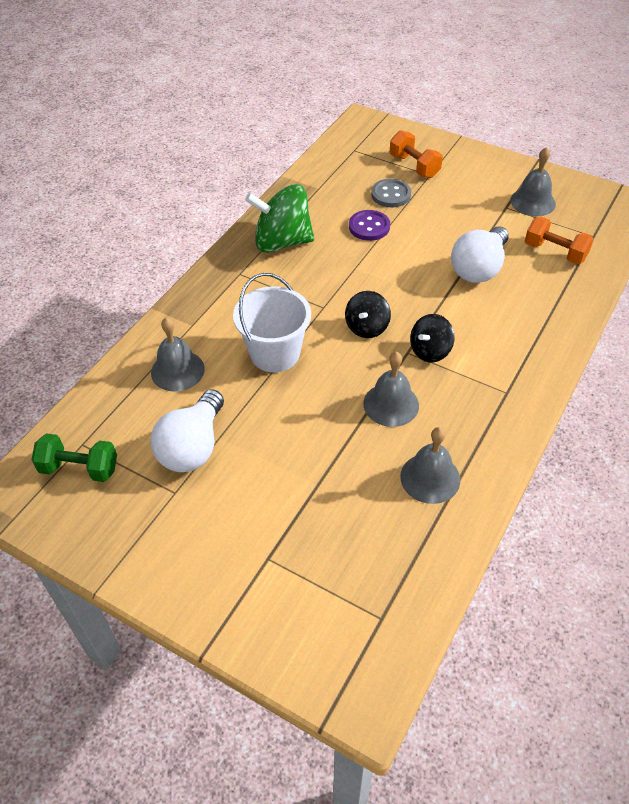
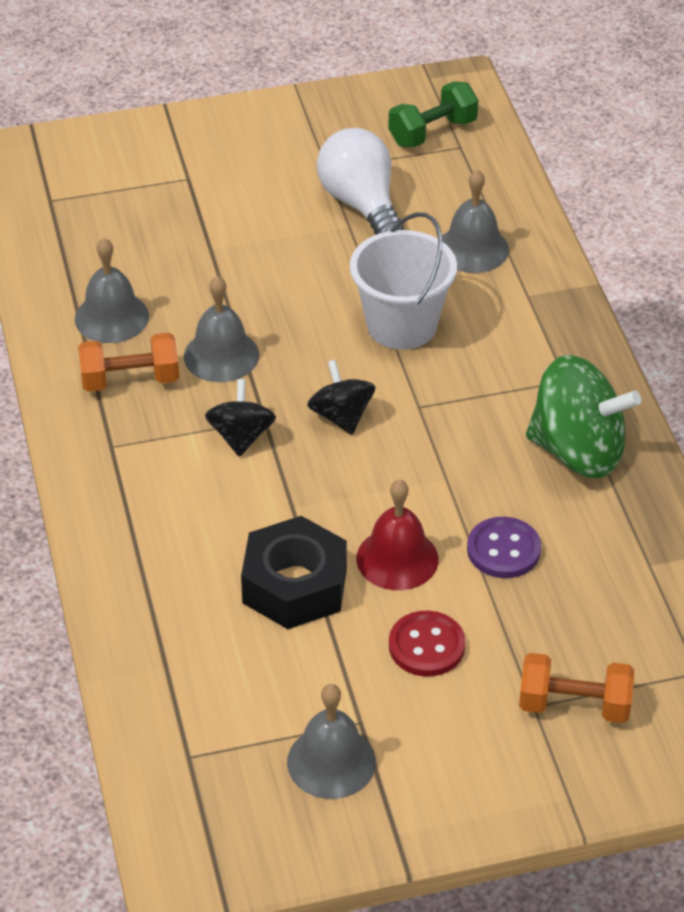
camera: 135 degrees right, 5 degrees down
green spinning top [245,184,314,253] -> green spinning top turned 60 degrees clockwise [526,355,641,478]
grey button [371,179,411,207] -> none
white light bulb [451,226,509,283] -> black nut [241,516,347,629]
orange dumbbell [525,217,594,264] -> orange dumbbell moved to [78,333,179,392]
none -> red bell [356,480,439,590]
none -> red button [389,611,466,677]

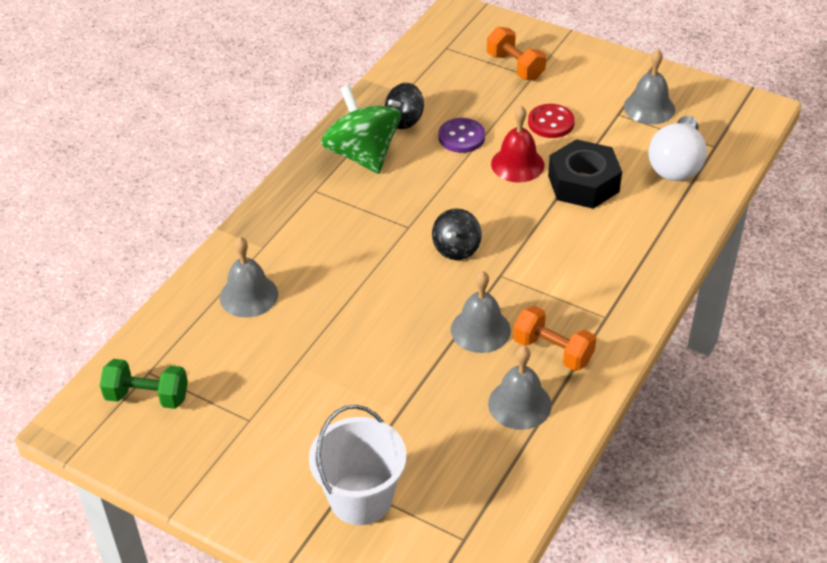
camera: 135 degrees left, 0 degrees up
black spinning top [205,379,276,457] -> black spinning top moved to [385,83,424,129]
white light bulb [317,128,404,235] -> white light bulb moved to [648,116,707,181]
white bucket [350,212,457,350] -> white bucket moved to [309,405,407,525]

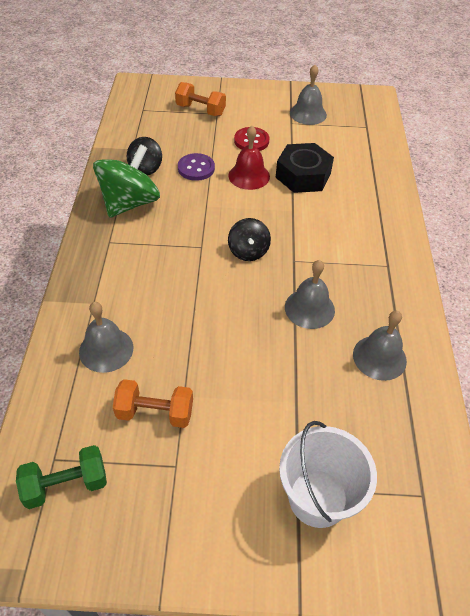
camera: 30 degrees left, 5 degrees up
green spinning top [321,85,401,174] -> green spinning top turned 90 degrees clockwise [93,144,160,218]
orange dumbbell [513,306,596,371] -> orange dumbbell moved to [113,379,193,428]
white light bulb [648,116,707,181] -> none

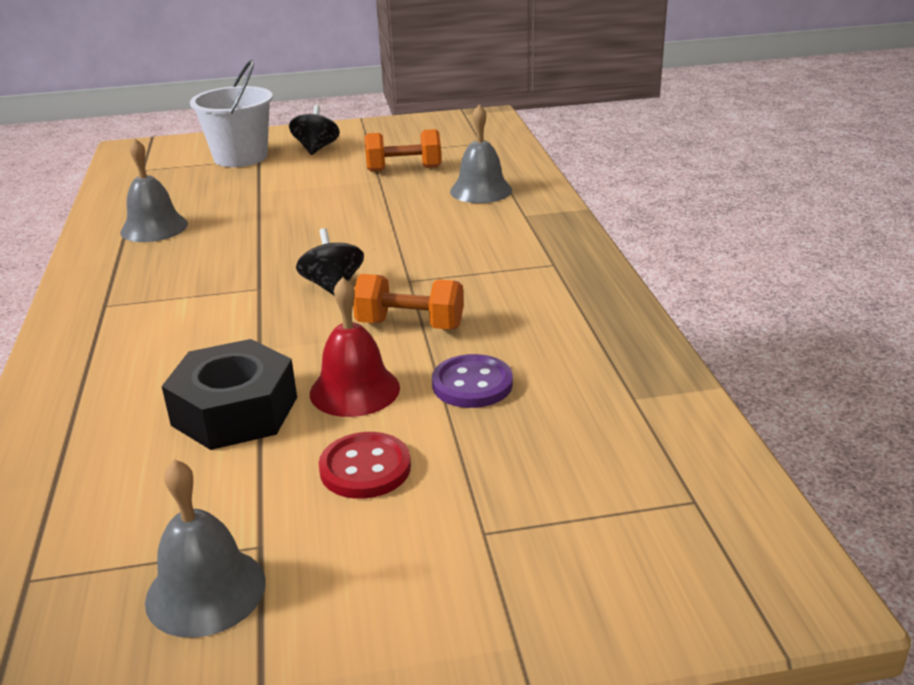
camera: 170 degrees right, 20 degrees down
green dumbbell [16,445,107,509] -> none
green spinning top [93,144,160,218] -> none
black spinning top [127,137,162,175] -> black spinning top moved to [289,105,340,155]
orange dumbbell [175,82,226,116] -> orange dumbbell moved to [353,274,464,330]
grey bell [285,260,335,329] -> none

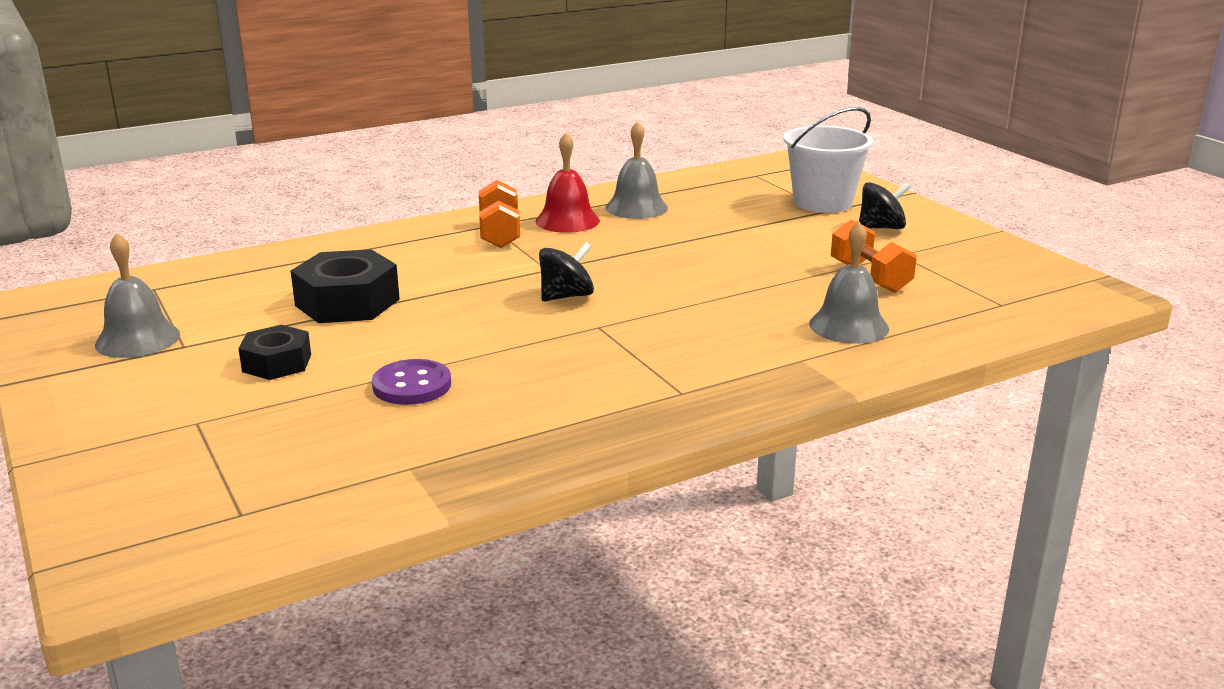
camera: 70 degrees right, 5 degrees down
red bell [310,277,400,417] -> red bell moved to [535,133,600,233]
red button [319,432,411,499] -> black nut [238,325,311,380]
orange dumbbell [353,274,464,330] -> orange dumbbell moved to [479,180,520,248]

